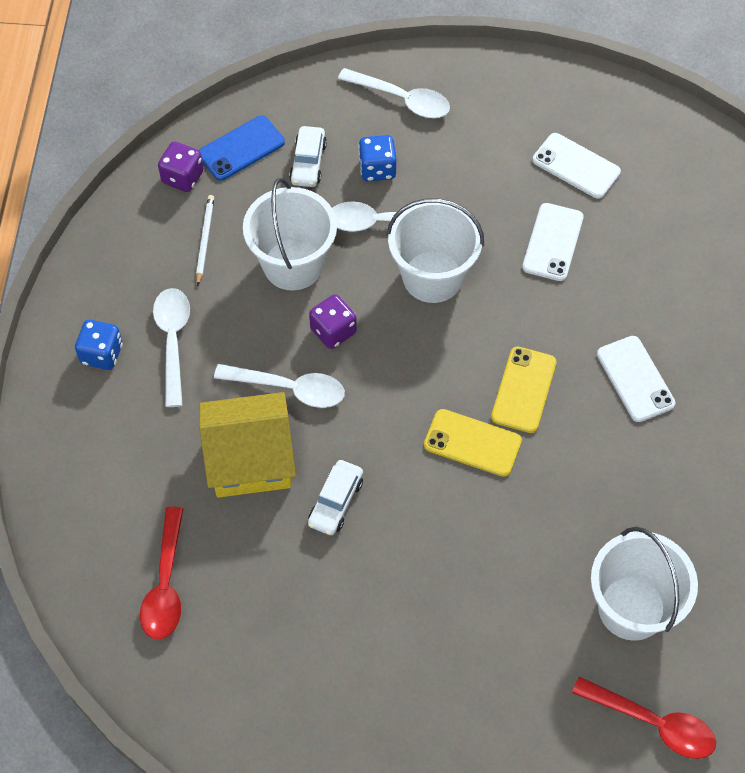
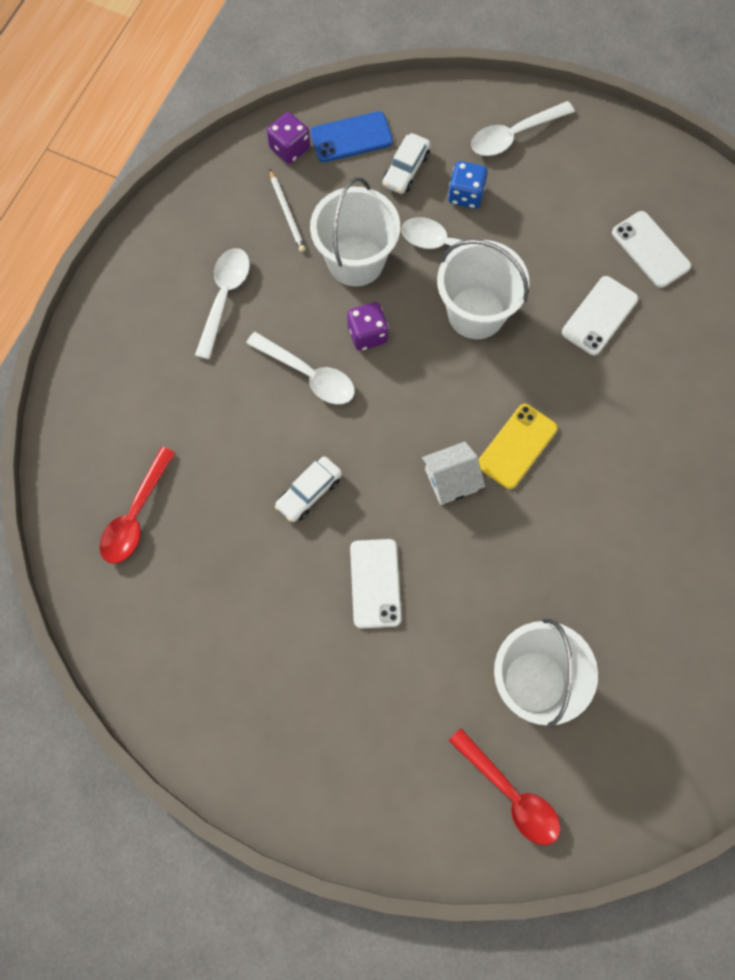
camera: 20 degrees right, 10 degrees up
blue dice [75,320,123,370] -> none
white pencil [196,195,214,286] -> white pencil turned 135 degrees clockwise [270,170,305,252]
yellow house [199,392,296,498] -> none
white spoon [338,68,450,118] -> white spoon turned 105 degrees clockwise [471,101,575,156]
yellow phone [424,409,522,477] -> white house [422,442,485,505]
white phone [597,336,676,422] -> white phone moved to [350,539,401,629]

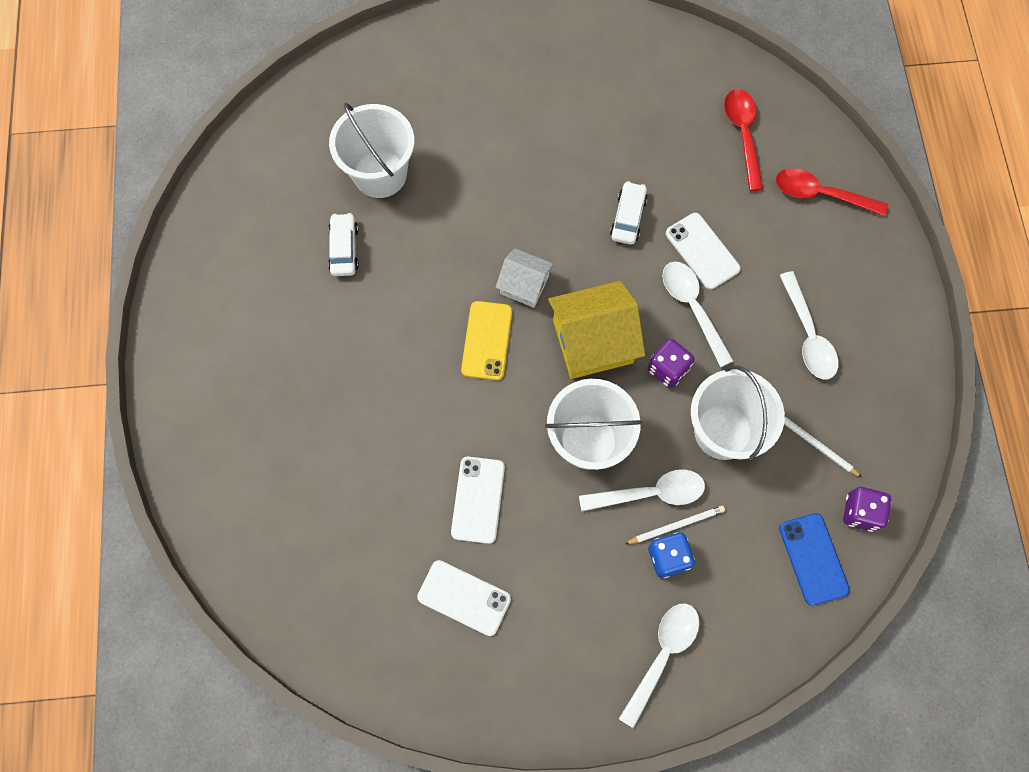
camera: 150 degrees right, 0 degrees up
white spoon [246,332,355,405] -> white spoon turned 60 degrees clockwise [662,261,734,367]
blue phone [311,111,393,162] -> blue phone turned 60 degrees counterclockwise [779,513,850,606]
white phone [350,539,401,629] -> white phone moved to [666,213,741,289]
white car [382,133,431,194] -> white car moved to [328,213,359,276]
white house [422,442,485,505] -> white house turned 75 degrees clockwise [496,248,554,308]
red spoon [448,728,561,845] -> red spoon moved to [776,168,888,216]
none -> yellow house [548,281,645,379]
none -> white pencil [625,506,725,544]

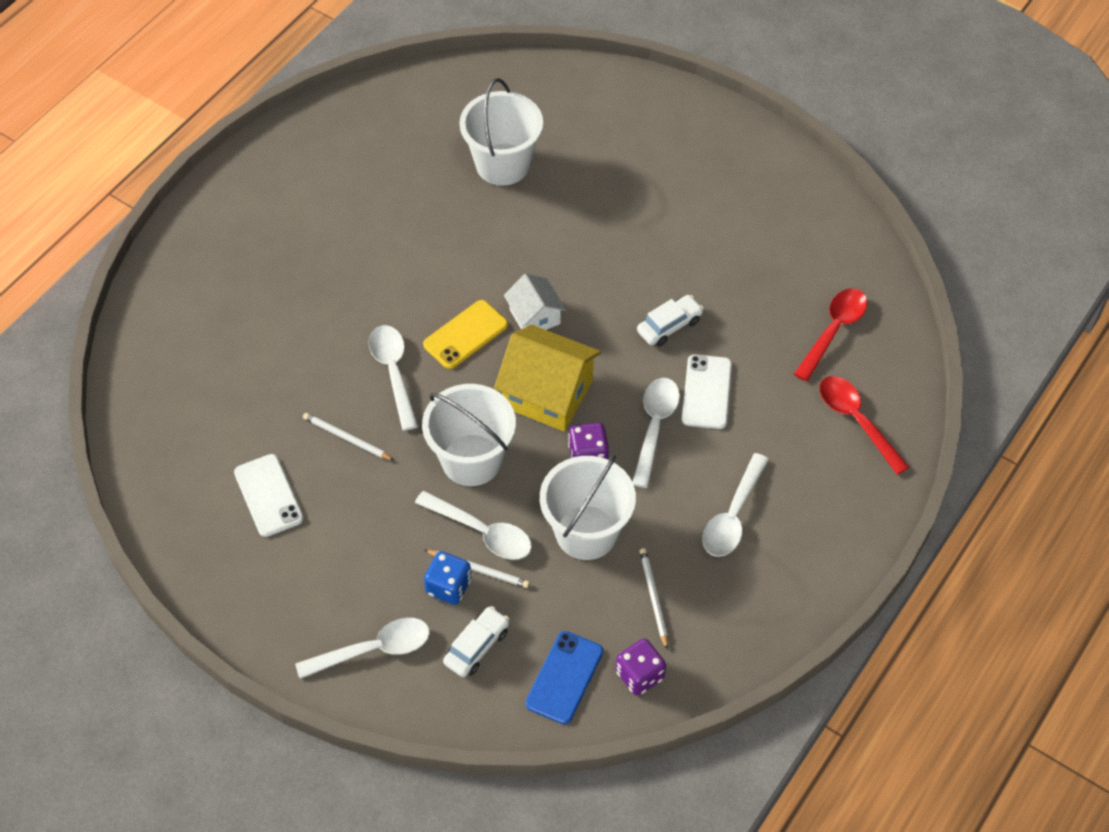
camera: 40 degrees right, 15 degrees down
white car [328,213,359,276] -> white car moved to [443,606,509,677]
white phone [451,457,505,544] -> white pencil [303,413,394,460]
none -> white spoon [369,325,418,431]

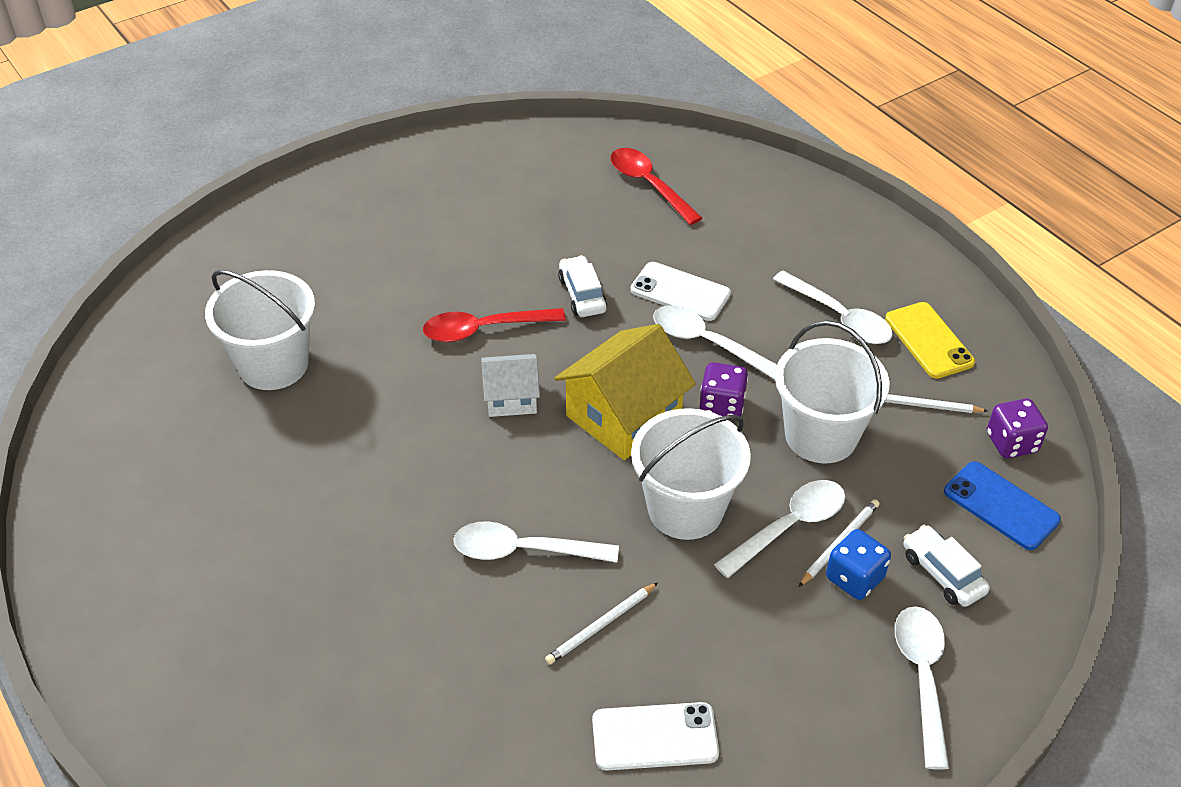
camera: 70 degrees left, 10 degrees down
yellow phone [423,300,508,369] -> yellow phone moved to [885,302,975,379]
red spoon [819,376,909,475] -> red spoon moved to [423,308,566,342]

